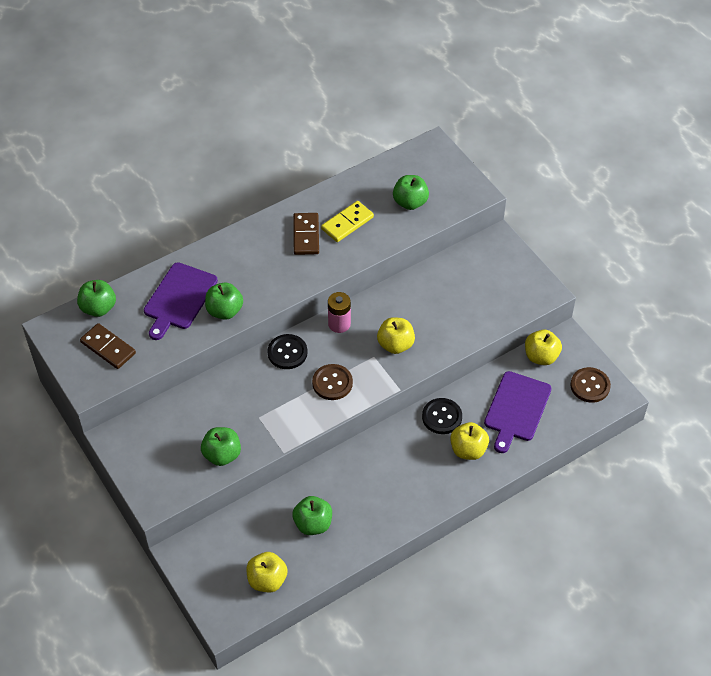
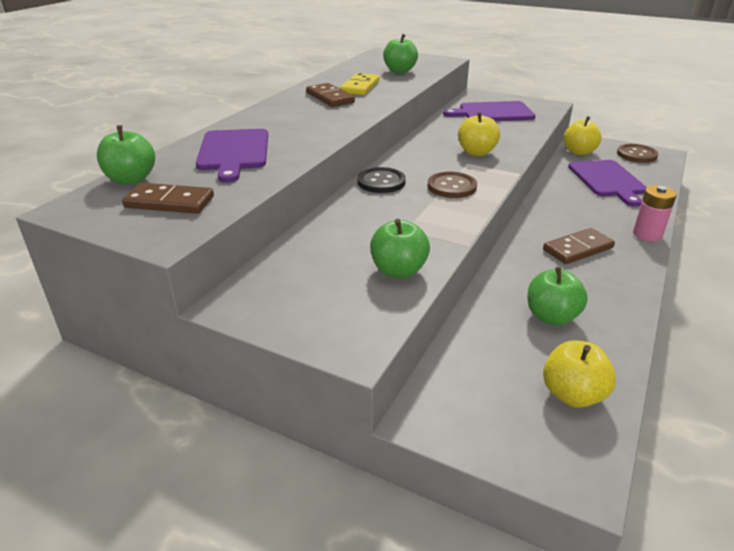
camera: 30 degrees left, 20 degrees down
green apple [205,282,243,320] -> none
pink battery [328,292,351,333] -> pink battery moved to [633,185,677,241]
black button [422,398,462,434] -> none
yellow apple [450,422,489,460] -> none
none -> purple cutting board [443,101,536,121]
none -> brown domino [543,228,615,264]

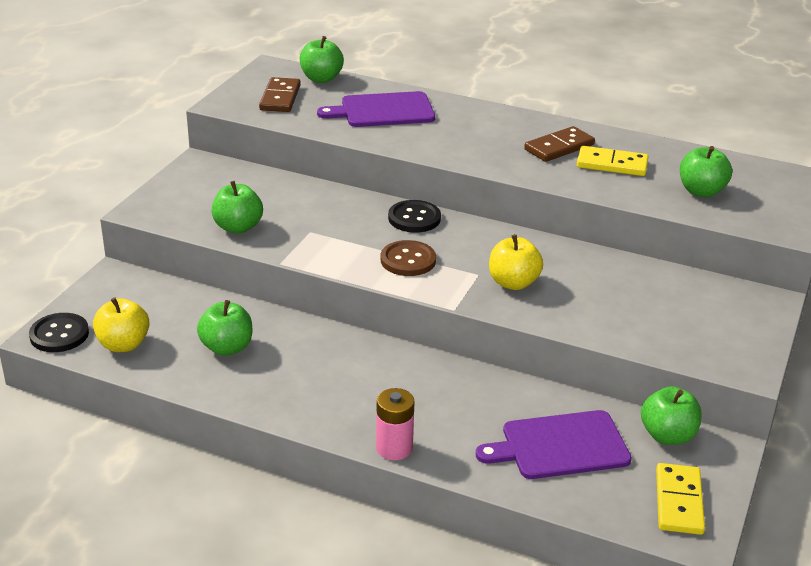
camera: 85 degrees right, 0 degrees up
purple cutting board [443,101,536,121] -> none
brown domino [543,228,615,264] -> none
yellow apple [563,116,602,155] -> green apple [641,386,702,445]
brown button [617,144,658,163] -> yellow domino [656,463,705,535]
none -> black button [29,313,89,352]

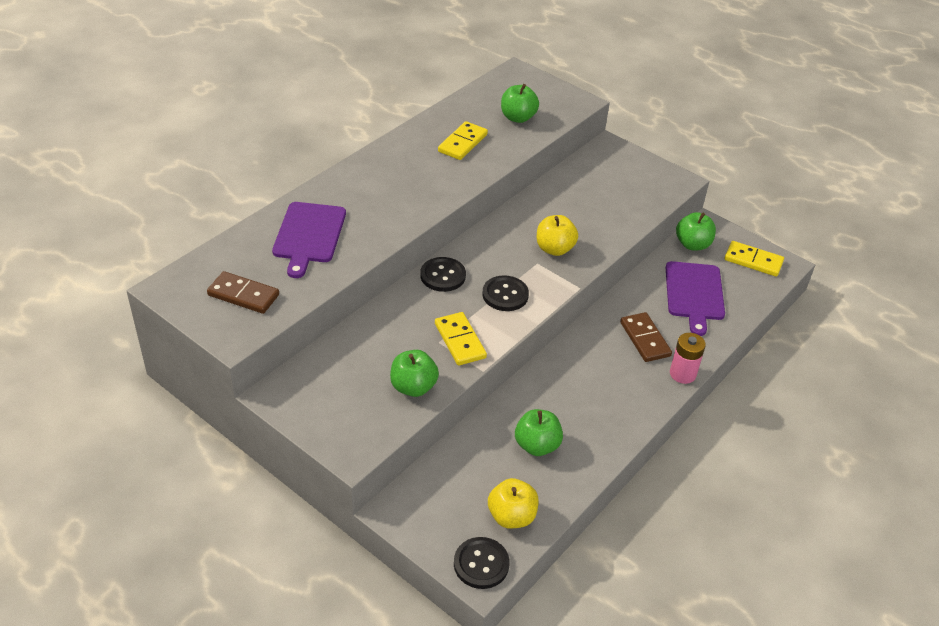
camera: 75 degrees left, 10 degrees up
green apple [300,36,344,83] -> none
brown button [381,240,436,276] -> black button [482,275,529,311]
brown domino [524,126,595,162] -> brown domino moved to [620,312,672,362]
none -> yellow domino [435,312,487,366]

